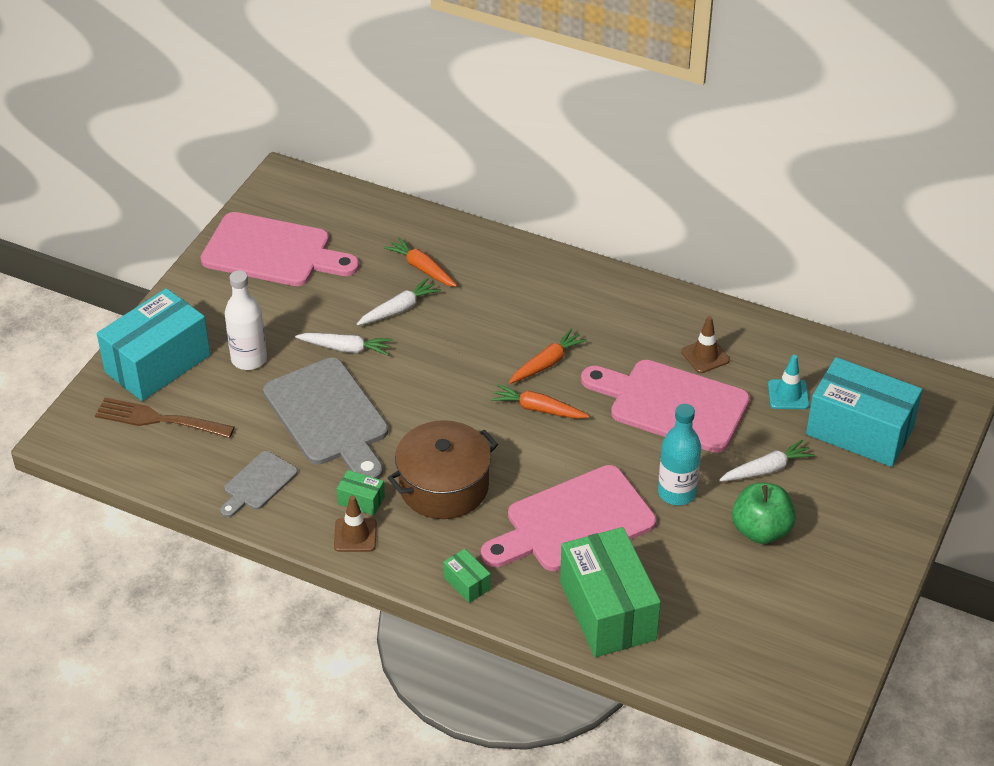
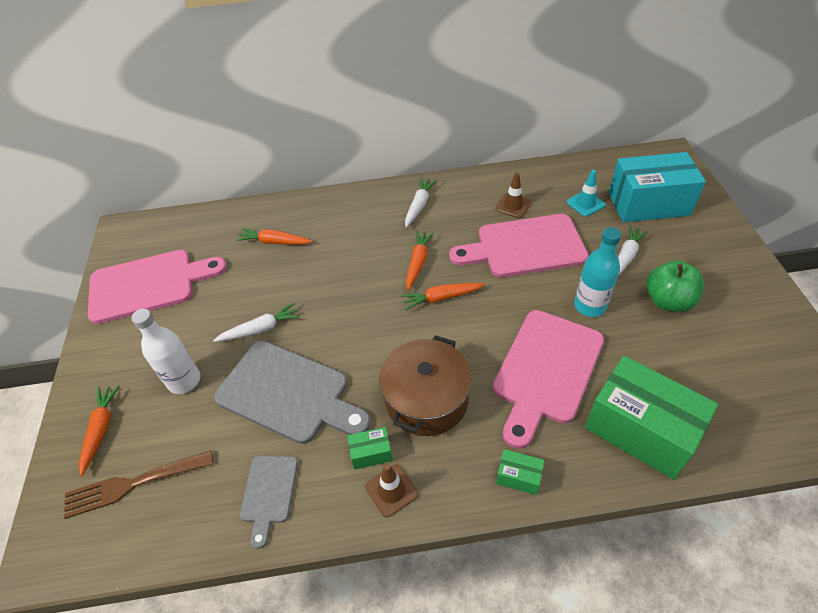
camera: 30 degrees left, 5 degrees up
turquoise box [97,288,210,401] -> orange carrot [79,385,120,476]
white carrot [357,278,441,326] -> white carrot moved to [405,178,437,228]

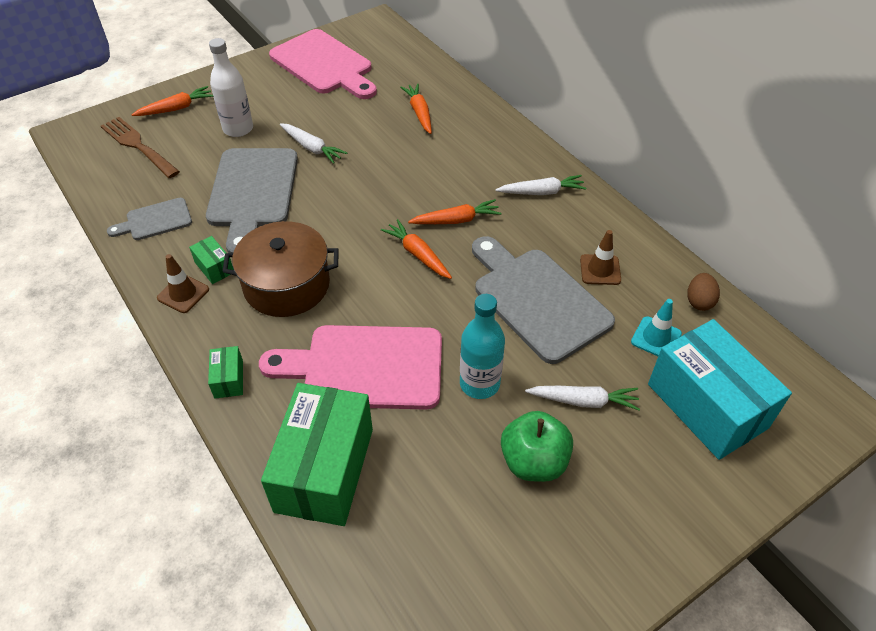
camera: 60 degrees right, 0 degrees up
pink cutting board [449,214,589,277] -> grey cutting board [472,236,615,364]
none -> brown egg [687,273,720,311]

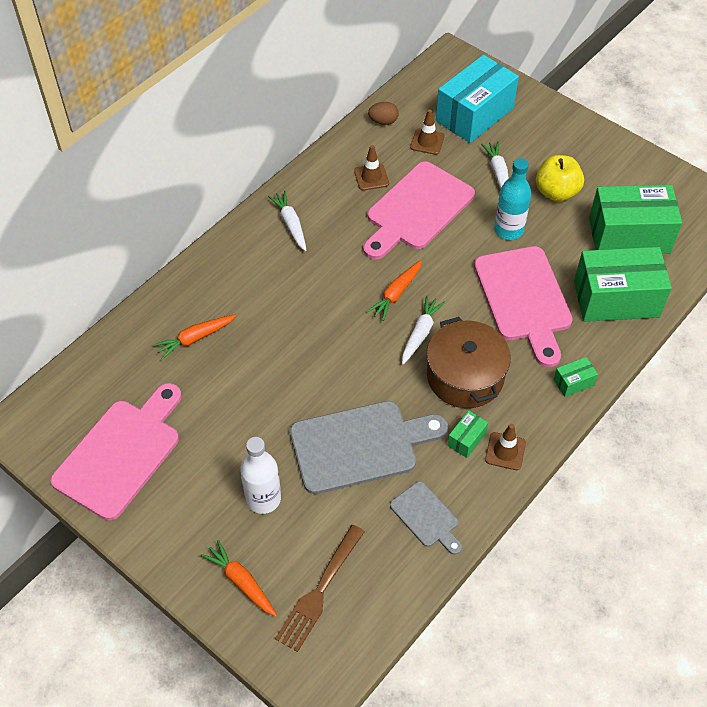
camera: 105 degrees left, 5 degrees up
white carrot [280,123,347,164] -> white carrot moved to [402,295,445,365]
orange carrot [408,199,501,224] -> none
grey cutting board [472,236,615,364] -> pink cutting board [363,161,475,260]
green apple [501,411,573,482] -> yellow apple [536,155,584,202]
turquoise traffic cone [631,299,682,356] -> brown traffic cone [410,109,445,155]
none -> green box [589,185,682,254]

